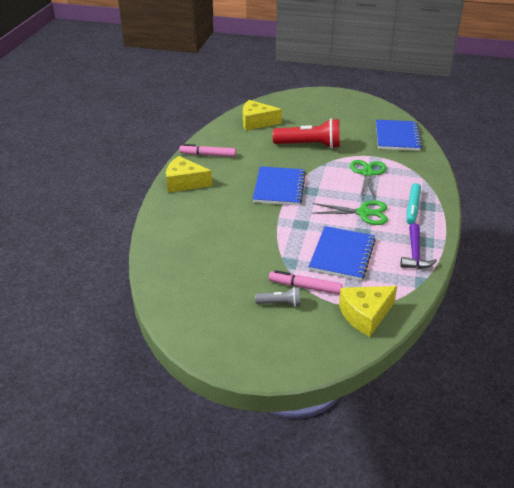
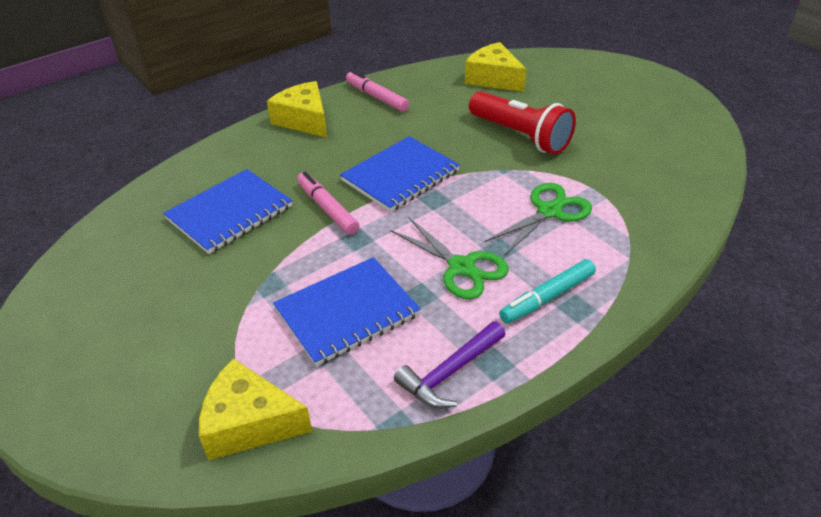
camera: 40 degrees right, 5 degrees up
grey flashlight [255,287,301,307] -> none
pink marker [269,270,343,295] -> pink marker moved to [297,172,360,235]
blue notebook [376,120,422,151] -> blue notebook moved to [163,169,292,254]

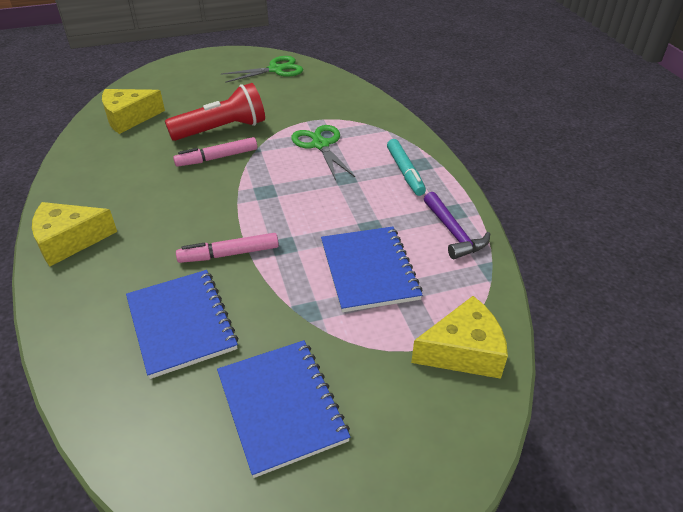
camera: 70 degrees left, 0 degrees up
yellow cheese [199,358,313,460] -> yellow cheese turned 135 degrees counterclockwise [411,296,508,379]
blue notebook [340,136,460,212] -> blue notebook moved to [217,340,350,478]
pink marker [346,70,410,112] -> pink marker moved to [173,137,257,167]
green scissors [390,218,509,299] -> green scissors moved to [221,56,303,83]

